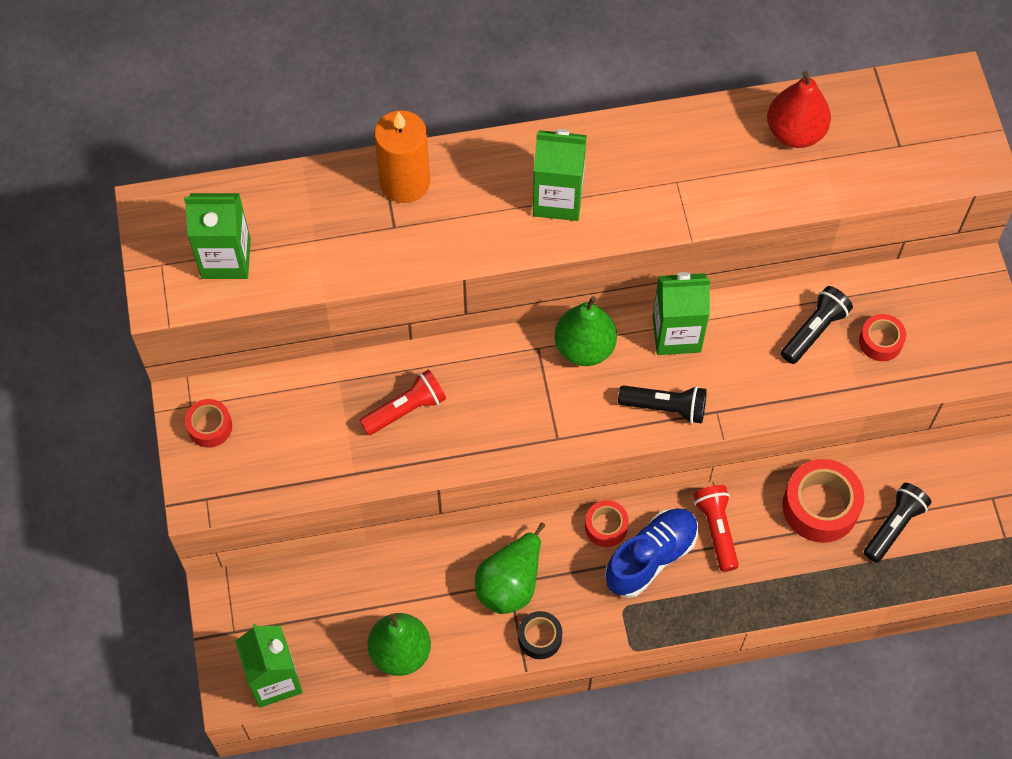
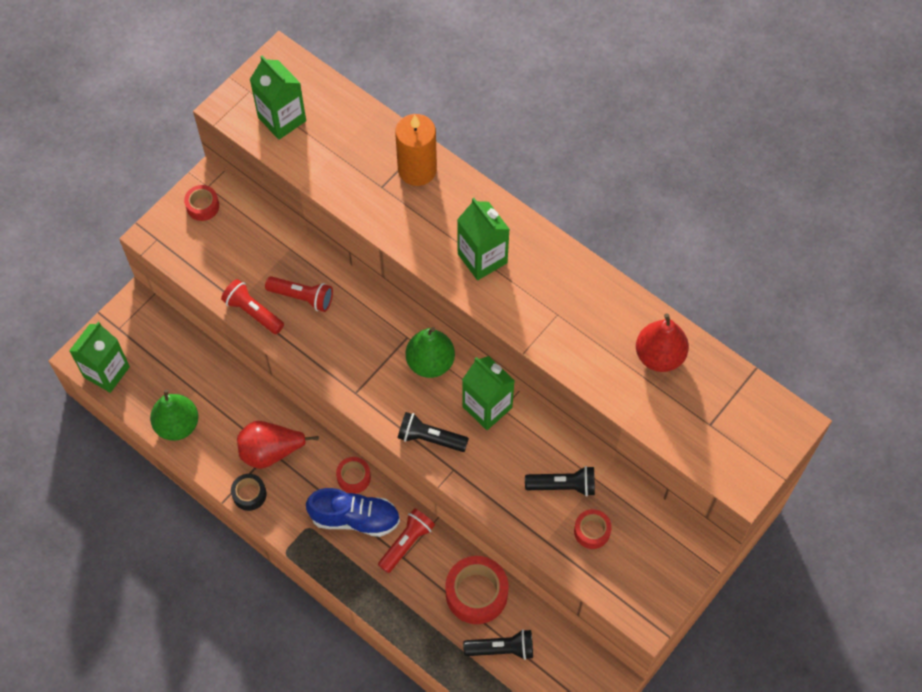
camera: 50 degrees right, 0 degrees up
green pear [475,523,545,614] -> red pear [237,421,319,469]
black flashlight [618,385,707,424] -> black flashlight turned 135 degrees clockwise [398,412,469,452]
none -> red flashlight [221,279,284,334]

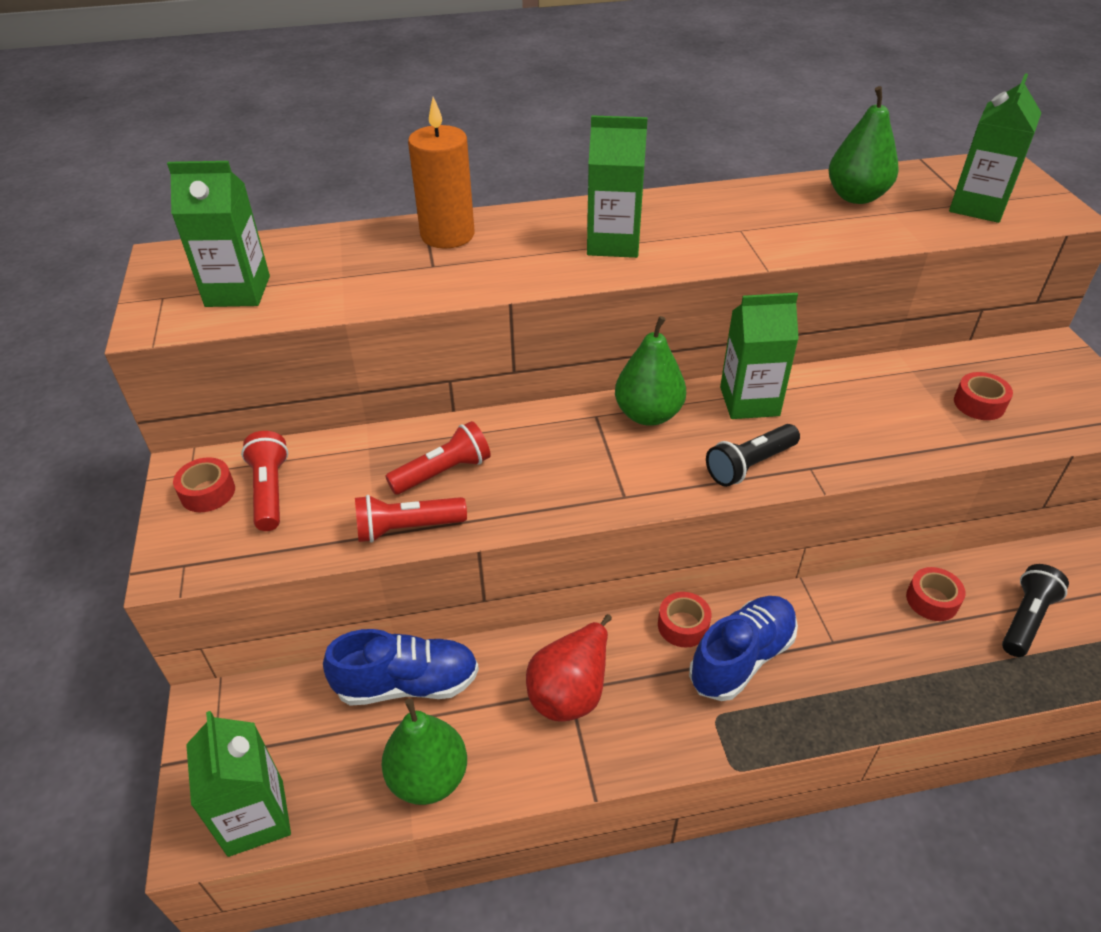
camera: 50 degrees left, 20 degrees down
black tape [231,474,266,511] -> none
red flashlight [378,508,435,573] -> red flashlight moved to [241,431,288,531]
red tape [446,556,508,624] -> red tape [906,567,966,621], size x0.56
black flashlight [525,466,595,497] -> none
red pear [636,313,689,372] -> green pear [829,86,899,204]
none -> blue shoe [323,629,479,706]
none -> green carton [949,73,1041,223]

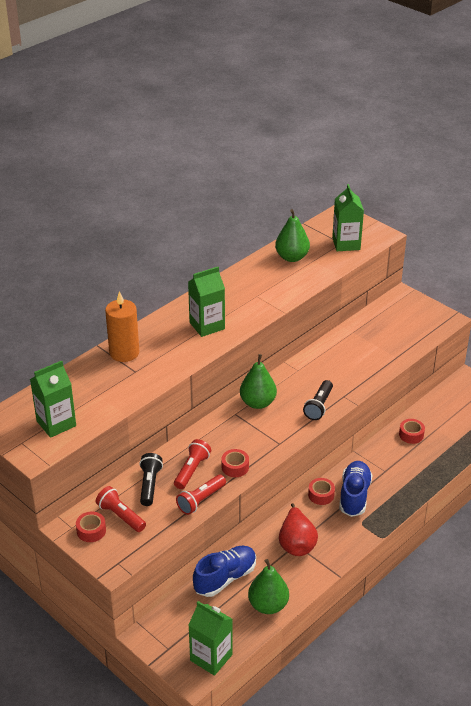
camera: 35 degrees left, 5 degrees down
green carton [720,293,799,419] -> none
red tape [954,372,1013,420] -> red tape moved to [221,449,249,477]
black flashlight [1002,564,1069,657] -> black flashlight moved to [139,453,163,506]

